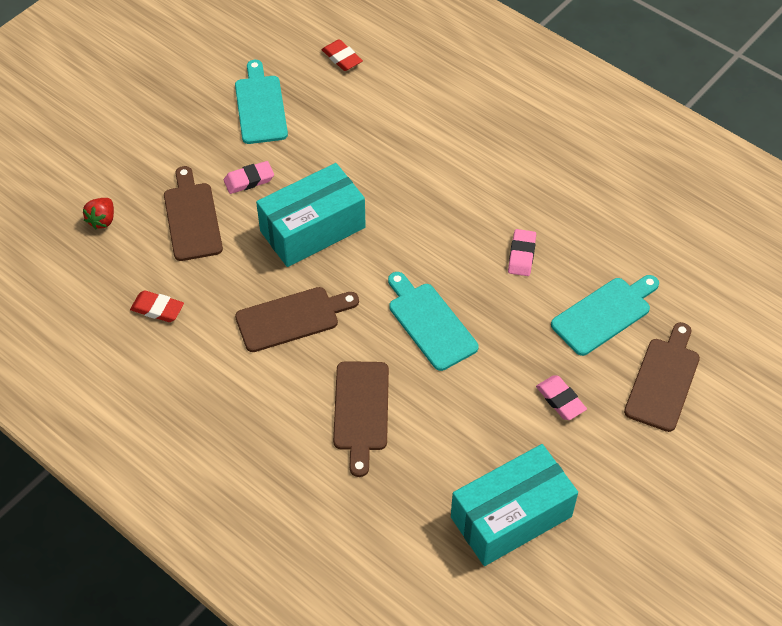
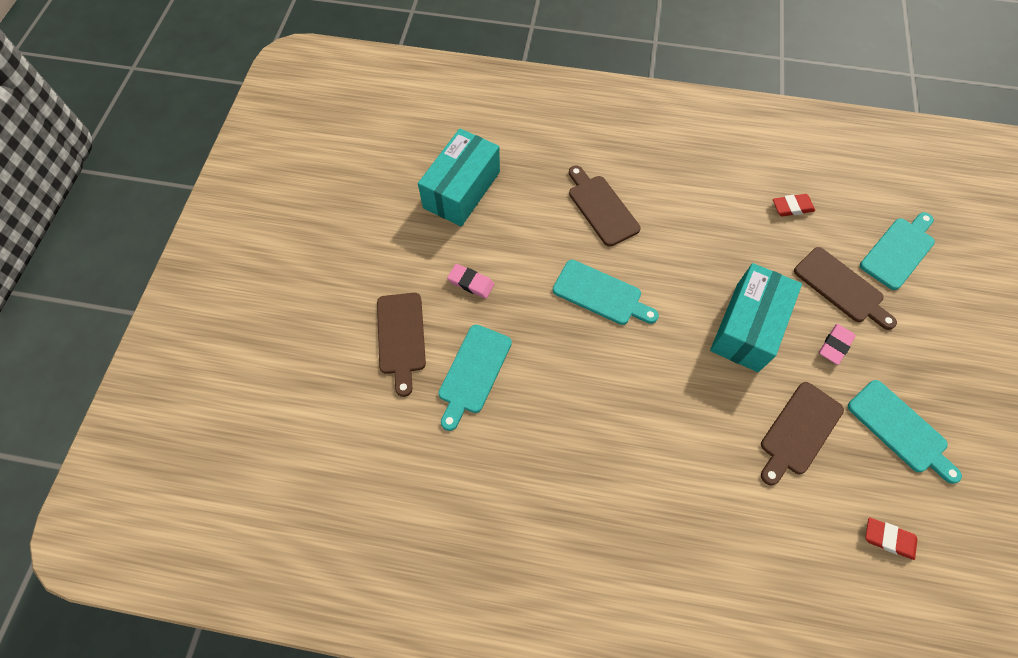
camera: 150 degrees right, 10 degrees up
red strawberry [83,198,114,229] -> turquoise cutting board [860,212,935,290]
brown cutting board [235,287,359,352] -> brown cutting board moved to [761,382,844,485]
pink eraser [508,229,536,276] -> none

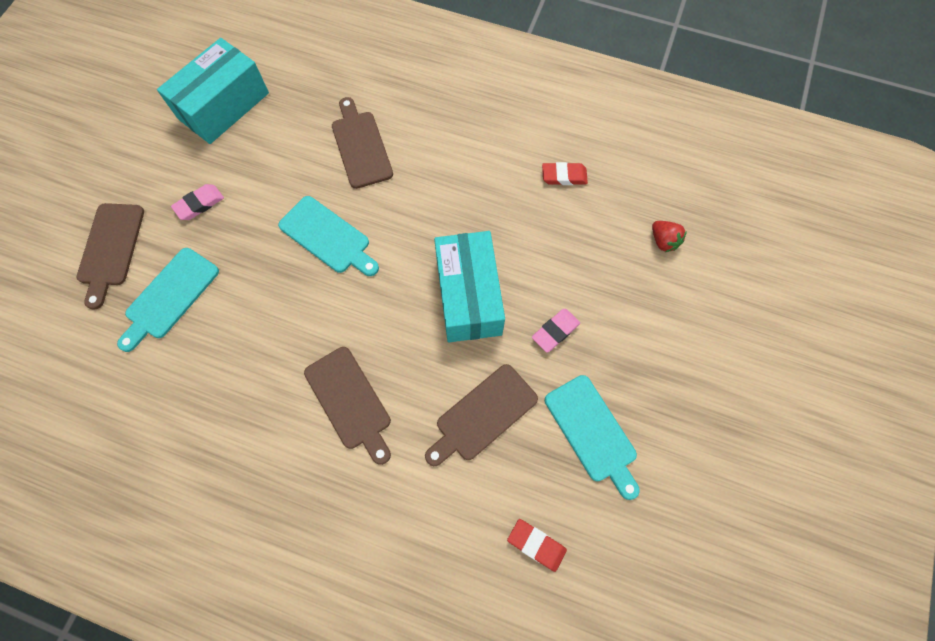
camera: 10 degrees right, 5 degrees up
pink eraser [447,264,495,299] -> pink eraser turned 75 degrees counterclockwise [171,184,224,220]
turquoise box [710,263,802,372] -> turquoise box turned 45 degrees counterclockwise [434,231,505,342]
brown cutting board [794,247,897,330] -> brown cutting board moved to [304,347,391,465]
turquoise cutting board [860,212,935,290] -> red strawberry [652,221,687,252]

